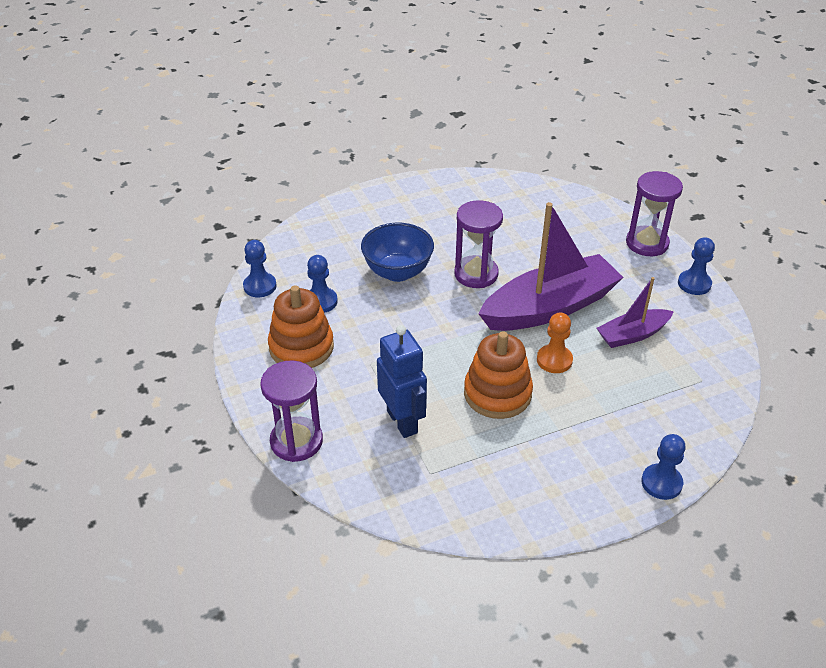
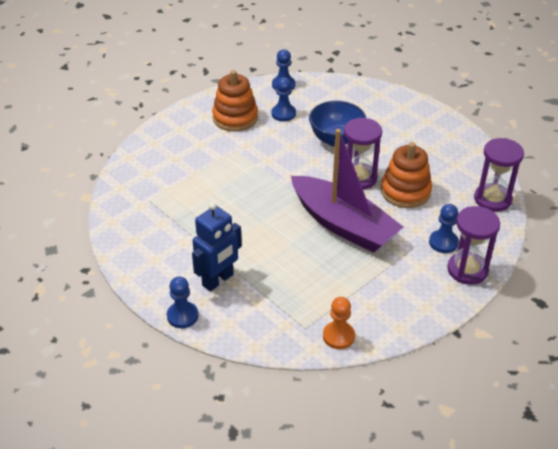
camera: 70 degrees right, 0 degrees up
purple hourglass [260,361,323,462] -> purple hourglass moved to [474,138,524,212]
blue robot [377,325,427,438] -> blue robot moved to [192,202,242,291]
orange stacking toy [464,331,533,419] -> orange stacking toy moved to [381,142,432,208]
orange pawn [537,312,573,373] -> orange pawn moved to [323,297,355,349]
purple boat [597,277,674,348] -> none
blue pawn [678,237,715,295] -> blue pawn moved to [429,204,459,253]

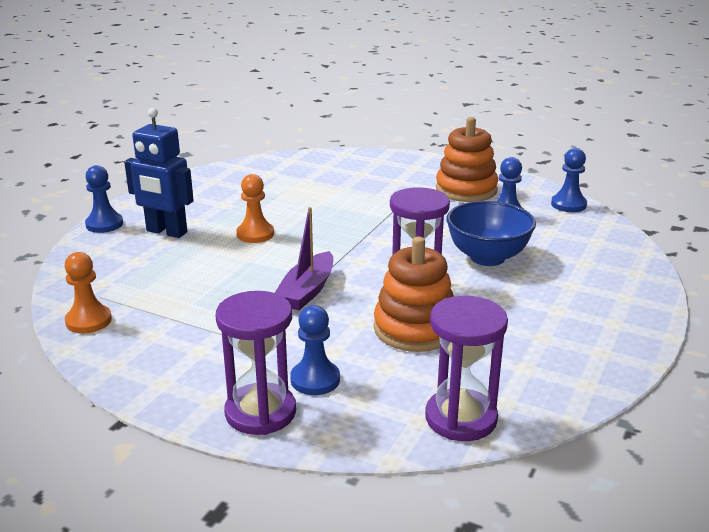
camera: 70 degrees right, 15 degrees down
purple boat [291,129,403,253] -> purple boat [275,207,333,310], size x0.53
none -> orange pawn [236,174,274,243]

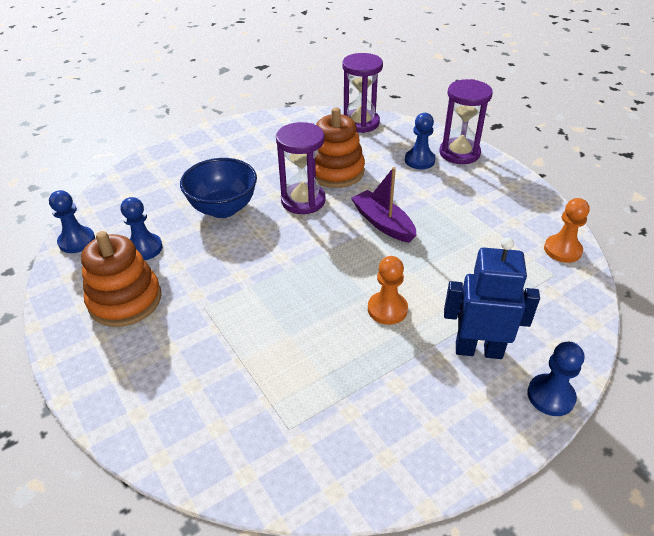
camera: 150 degrees left, 15 degrees up
blue robot [124,108,194,238] -> blue robot turned 45 degrees counterclockwise [444,237,540,359]
purple boat [275,207,333,310] -> purple boat turned 90 degrees counterclockwise [351,167,417,243]

